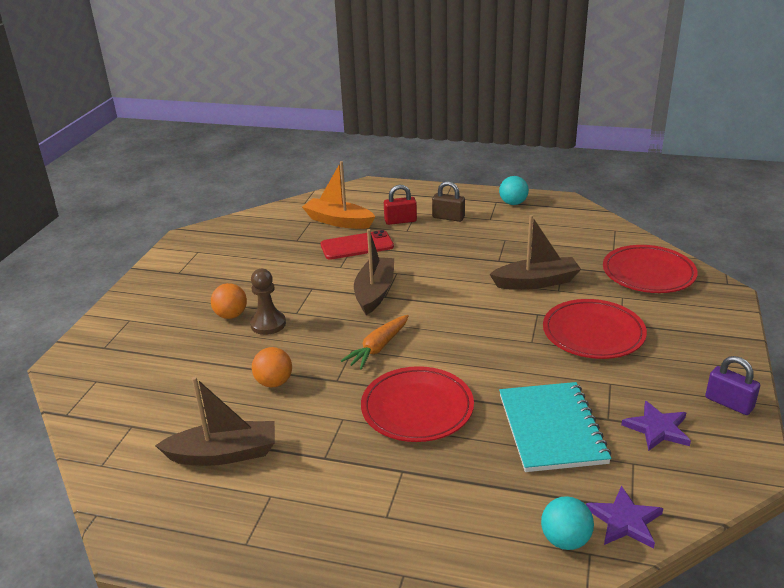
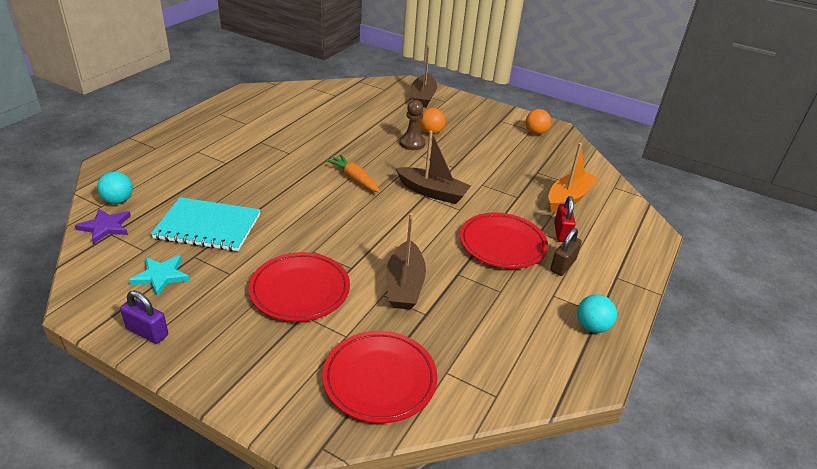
camera: 100 degrees right, 5 degrees up
brown boat [155,377,275,466] -> brown boat moved to [412,44,437,108]
orange ball [252,347,292,388] -> orange ball moved to [525,109,551,135]
red phone [321,230,394,260] -> none
red plate [361,366,474,442] -> red plate moved to [460,213,548,269]
purple star [621,401,691,451] -> turquoise star [129,255,190,297]
purple padlock [705,356,760,415] -> purple padlock turned 60 degrees clockwise [120,290,168,344]

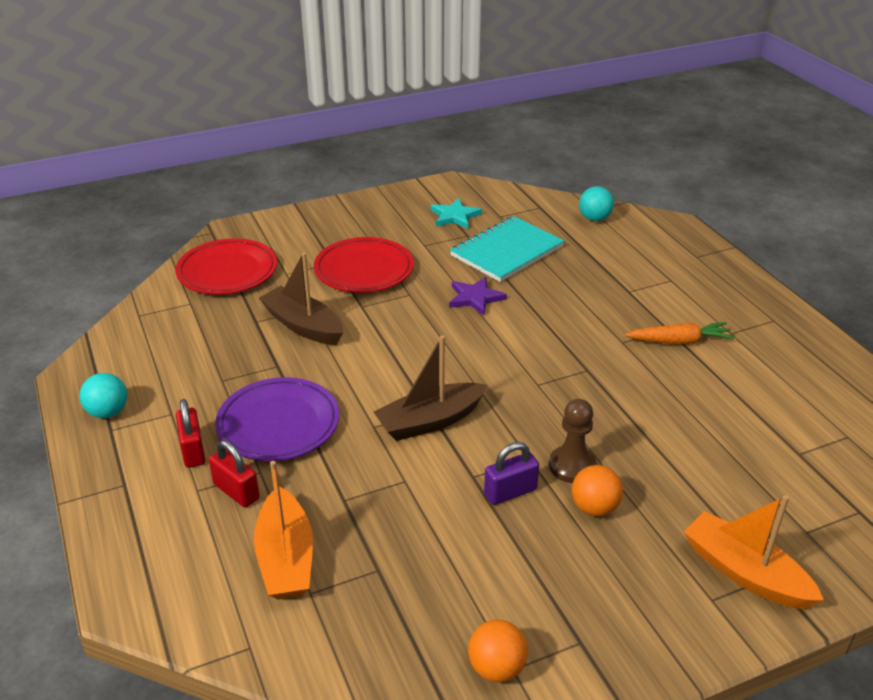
camera: 130 degrees right, 0 degrees up
purple star [75,209,131,244] -> purple star moved to [449,277,507,316]
purple padlock [120,290,168,344] -> purple padlock moved to [484,442,539,505]
orange carrot [326,155,380,193] -> orange carrot moved to [625,322,735,344]
brown boat [412,44,437,108] -> orange boat [684,495,824,609]
red plate [460,213,548,269] -> purple plate [215,377,339,461]
brown padlock [550,228,582,276] -> red padlock [176,399,205,468]

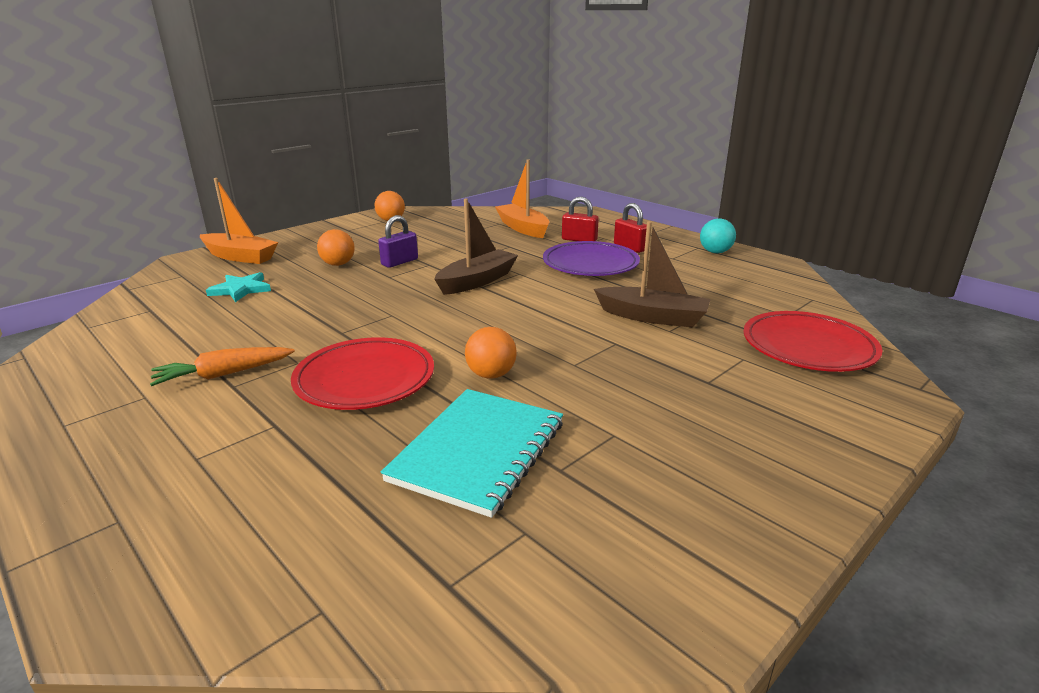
camera: 160 degrees right, 10 degrees down
red plate [314,237,414,293] -> red plate moved to [291,337,434,410]
turquoise star [431,198,482,229] -> turquoise star moved to [206,272,271,302]
purple star [449,277,507,316] -> orange ball [465,327,517,379]
brown pawn [549,399,597,483] -> none
turquoise ball [579,186,614,221] -> none

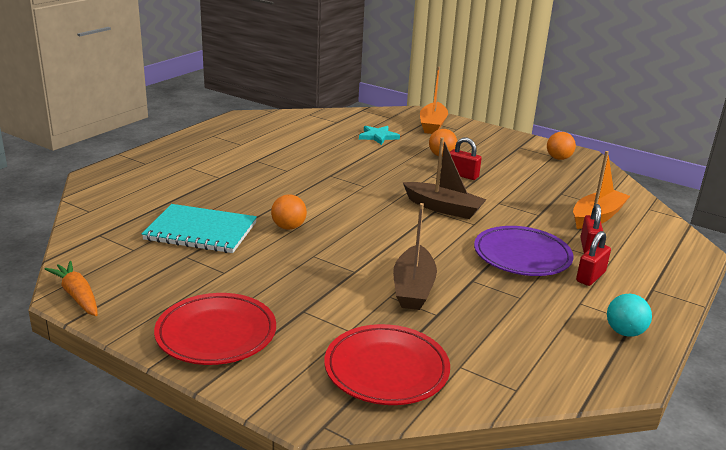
camera: 75 degrees right, 0 degrees up
orange carrot [150,347,295,386] -> orange carrot moved to [45,261,98,316]
red plate [291,337,434,410] -> red plate moved to [154,293,276,365]
purple padlock [378,215,418,268] -> red padlock [450,137,482,180]

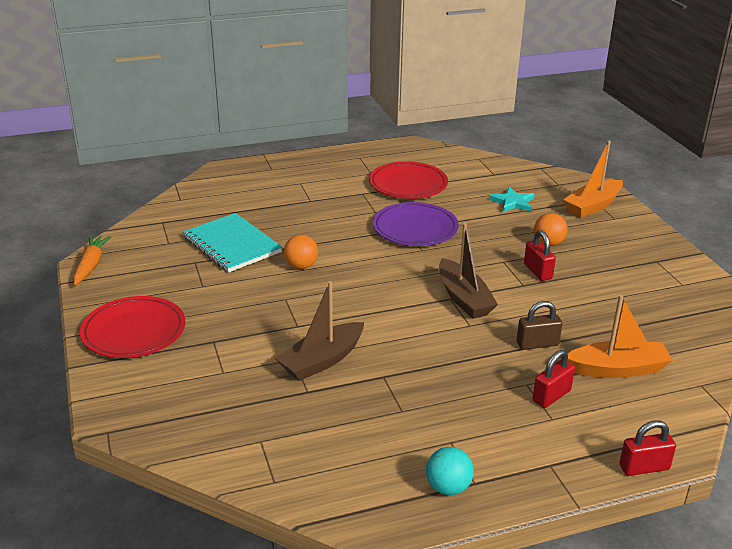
camera: 40 degrees right, 5 degrees up
red plate [324,324,450,405] -> red plate moved to [369,161,448,199]
purple plate [474,226,574,276] -> purple plate moved to [373,202,459,246]
orange ball [547,132,576,160] -> none
red padlock [576,231,611,286] -> red padlock moved to [619,420,676,476]
none -> brown padlock [517,301,562,350]

